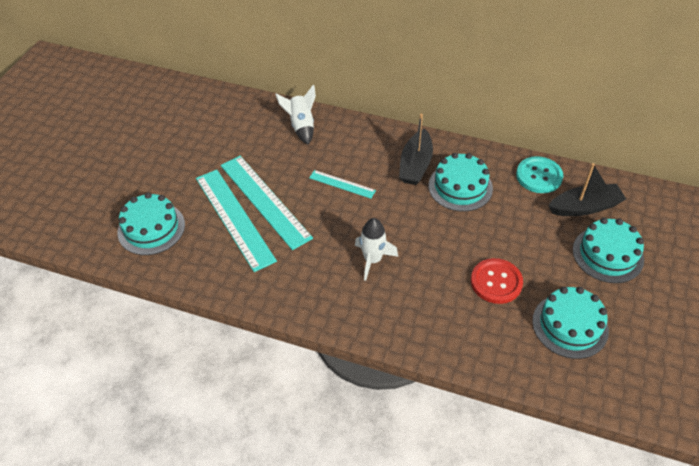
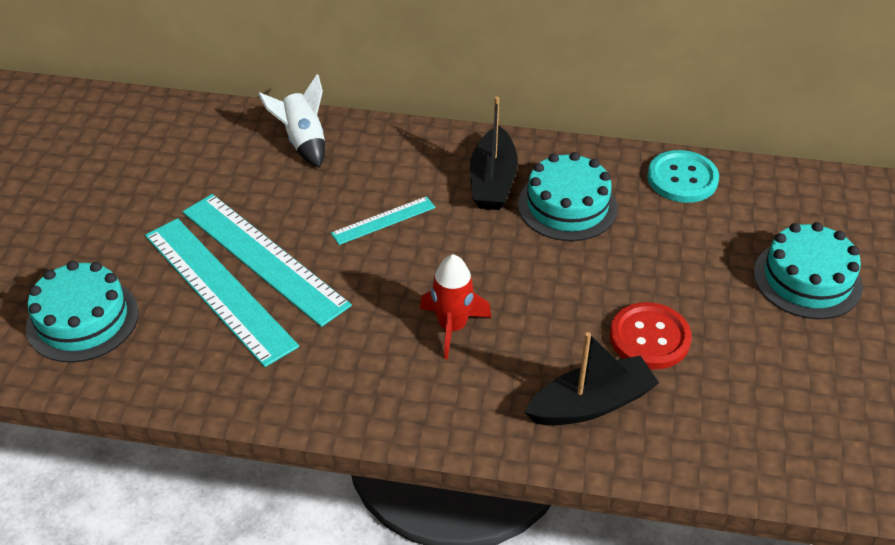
camera: 10 degrees left, 5 degrees down
turquoise ruler [309,170,376,199] -> turquoise ruler turned 45 degrees counterclockwise [331,196,436,245]
white rocket [355,218,398,281] -> red rocket [420,254,492,359]
turquoise cake [533,287,609,359] -> none
black boat [548,163,626,216] -> black boat moved to [524,332,659,426]

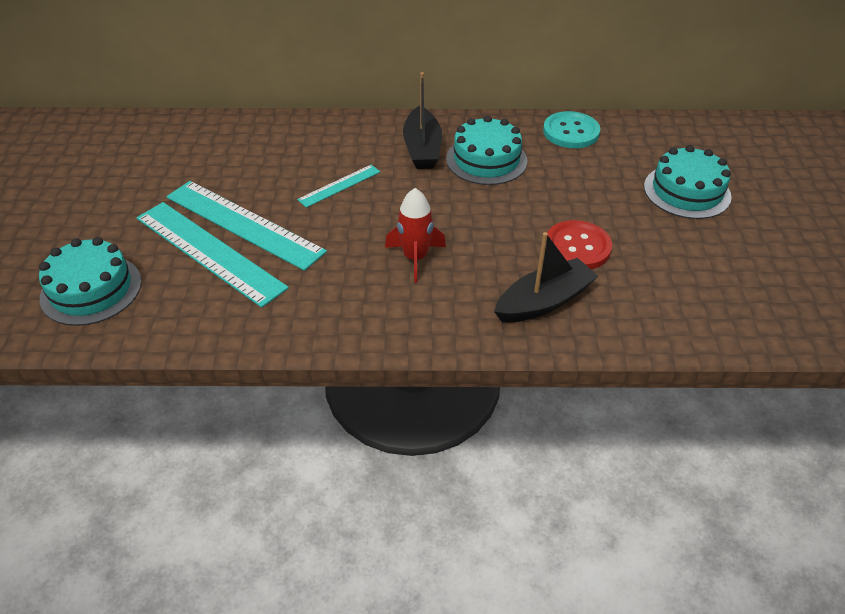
camera: 10 degrees left, 0 degrees up
white rocket [258,74,325,168] -> none

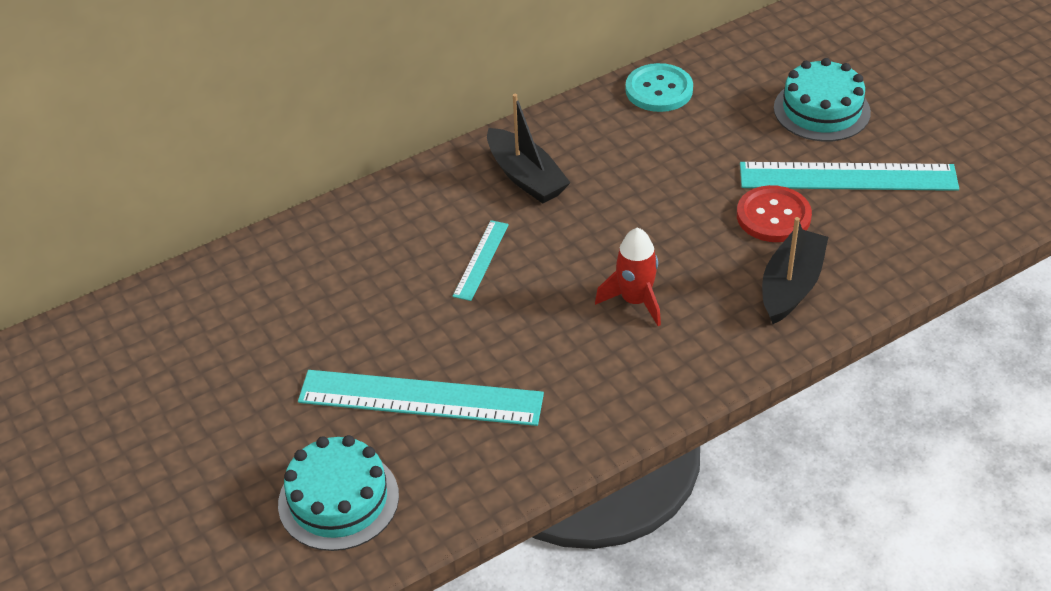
camera: 30 degrees left, 0 degrees up
turquoise ruler [166,181,327,271] -> turquoise ruler moved to [740,162,959,191]
turquoise cake [446,115,527,185] -> none

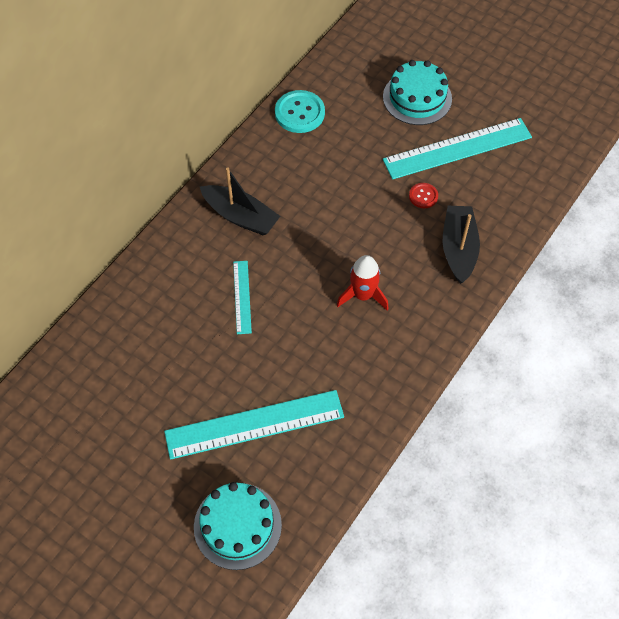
camera: 25 degrees left, 15 degrees up
red button [737,185,812,242] -> red button [409,183,438,208], size x0.55

